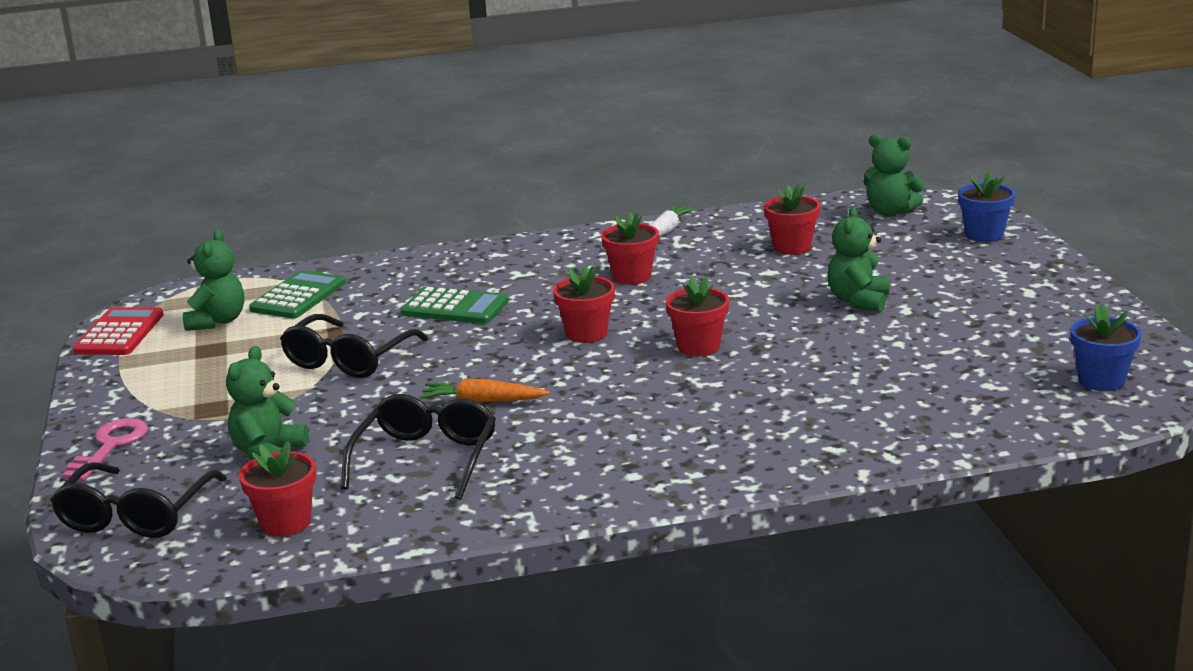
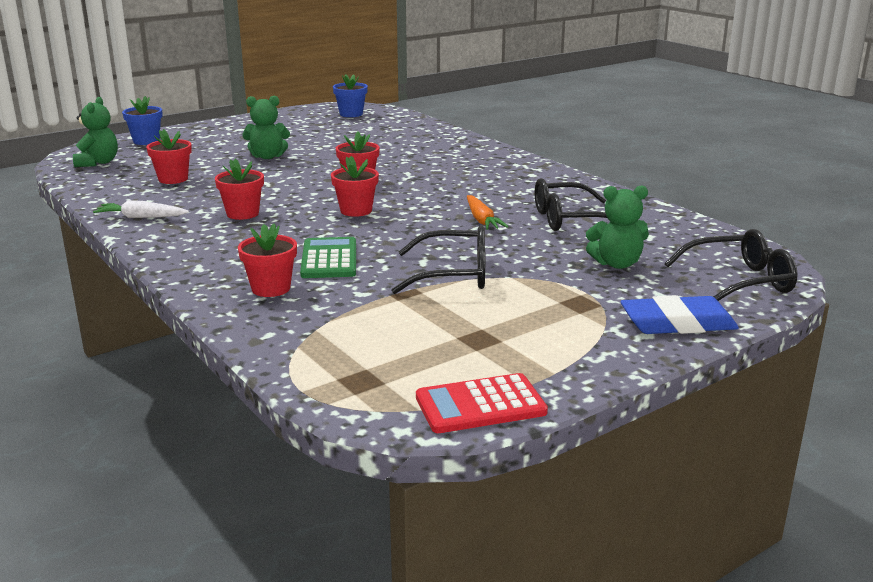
camera: 115 degrees left, 0 degrees up
pink key [63,418,148,481] -> blue eraser [620,295,739,334]
green teddy bear [183,230,244,331] -> none
red flower pot [239,441,316,537] -> red flower pot moved to [238,223,297,297]
green calculator [249,270,346,318] -> none

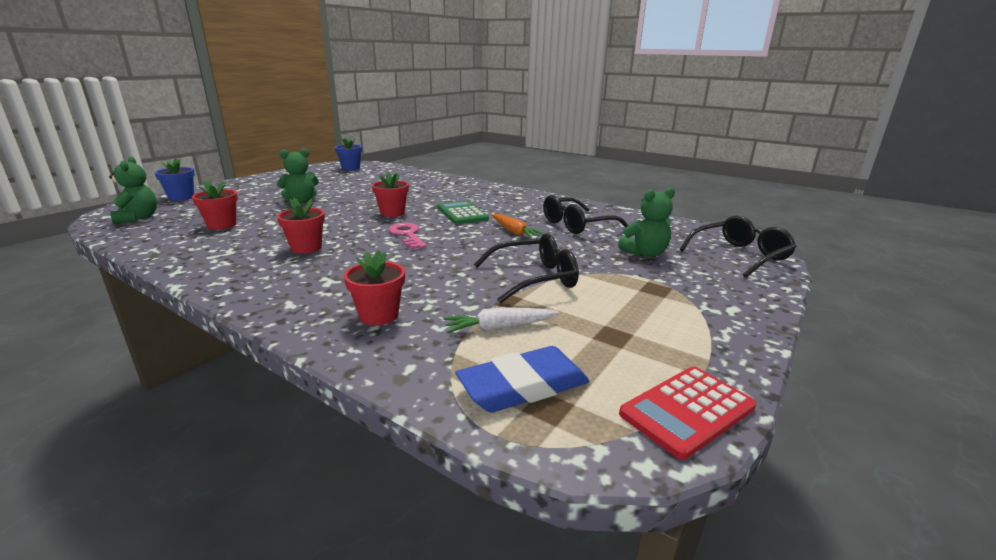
camera: 20 degrees left, 0 degrees up
white carrot [93,200,189,218] -> white carrot moved to [443,307,559,333]
green calculator [300,237,356,278] -> green calculator moved to [438,201,489,224]
red flower pot [331,156,379,217] -> pink key [389,223,427,249]
blue eraser [620,295,739,334] -> blue eraser moved to [455,346,590,413]

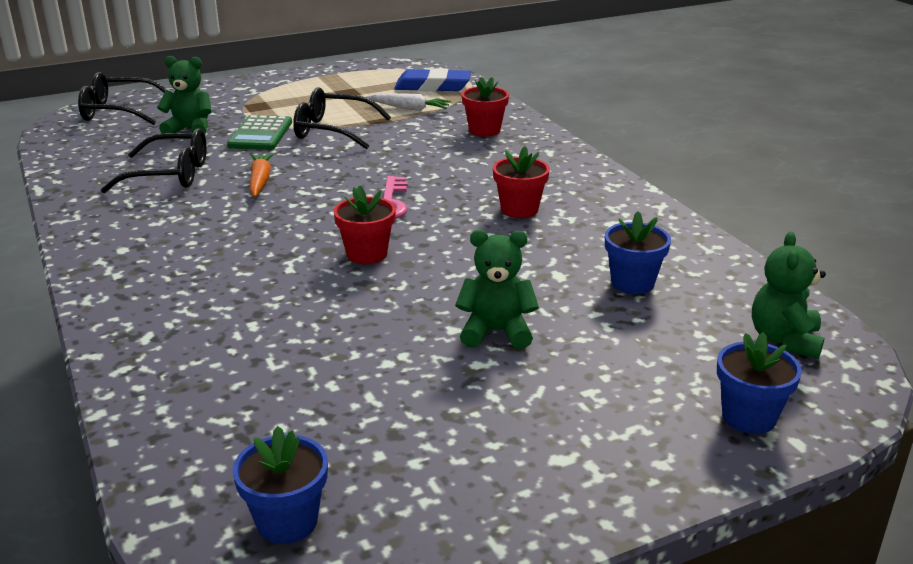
camera: 150 degrees left, 5 degrees up
red flower pot [192,180,238,230] -> blue flower pot [605,211,671,294]
green calculator [438,201,489,224] -> green calculator moved to [227,115,292,150]
red calculator [619,367,756,460] -> none

